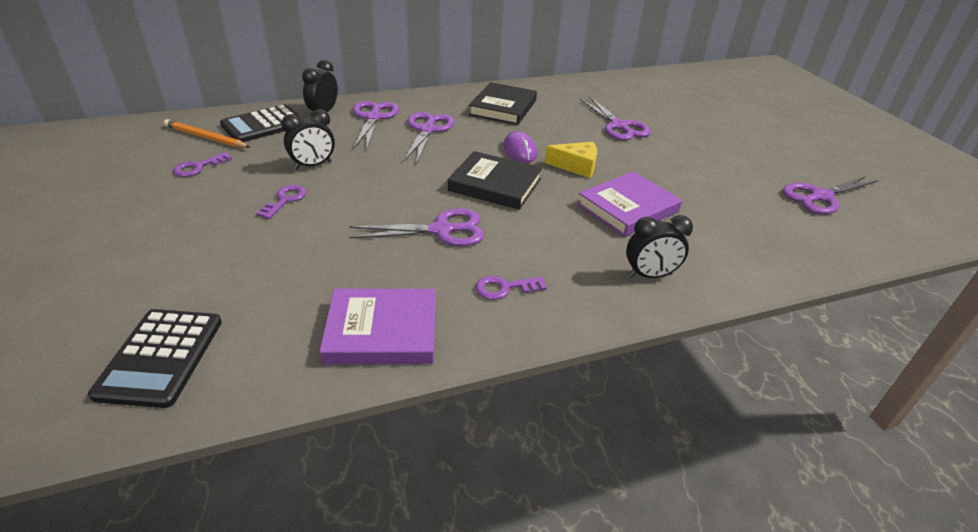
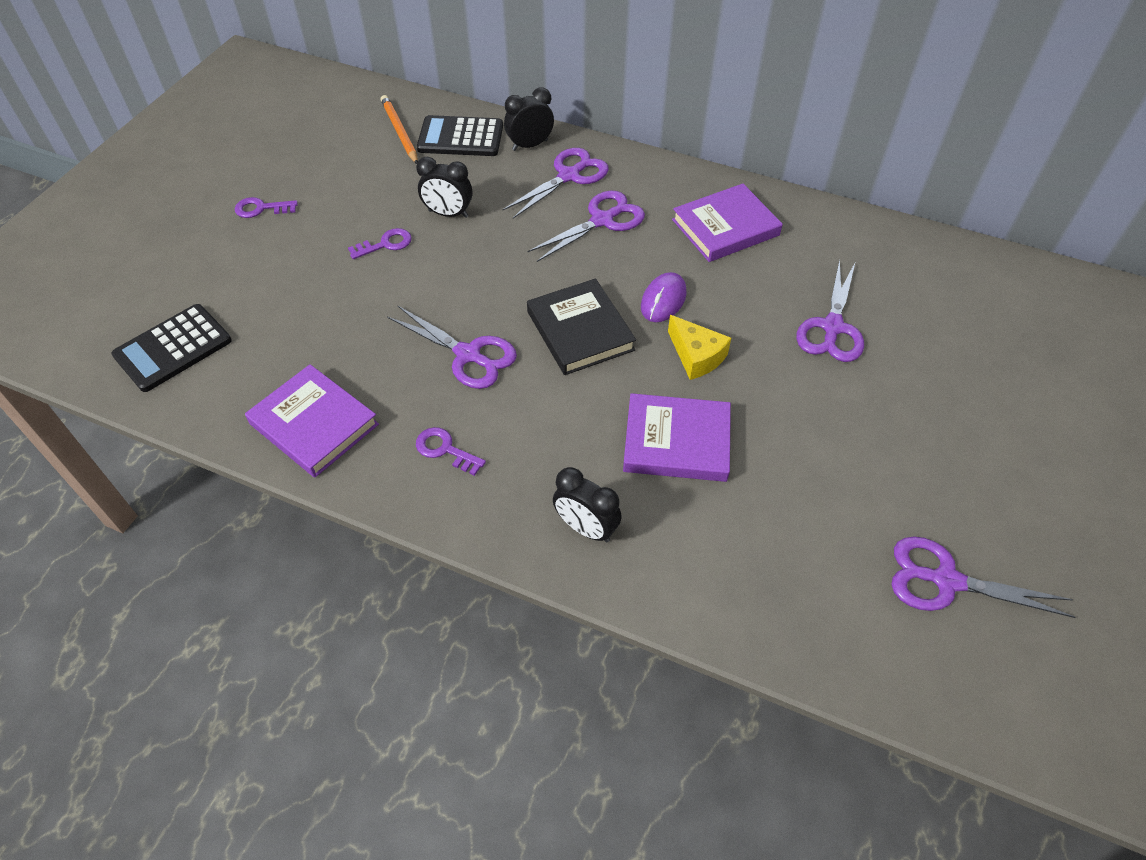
camera: 45 degrees right, 15 degrees up
purple key [173,152,232,177] -> purple key moved to [235,197,298,218]
black book [469,82,537,125] -> purple book [672,184,783,262]

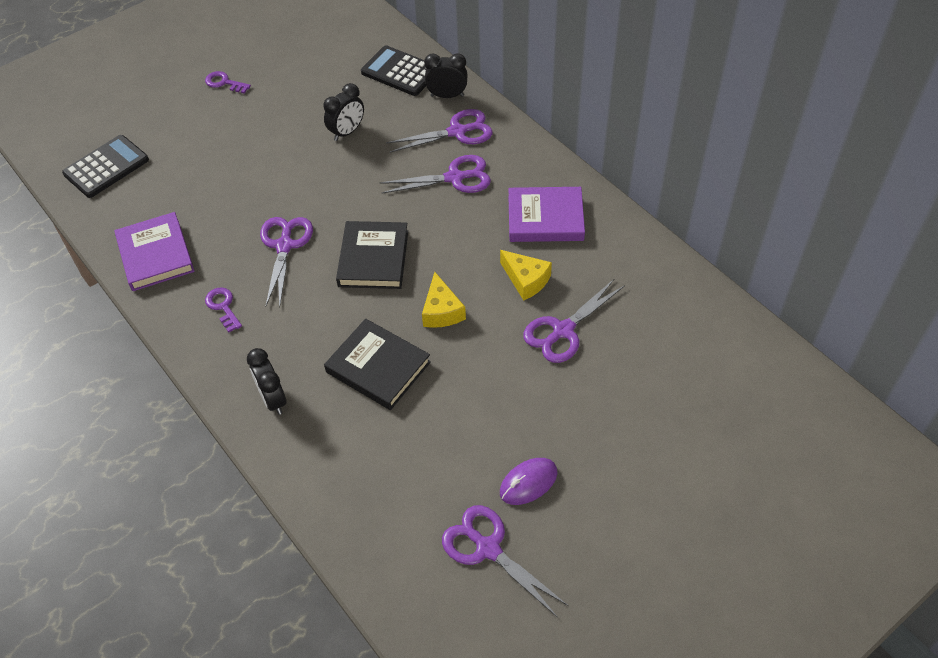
camera: 30 degrees right, 0 degrees up
black calculator [111,304,232,392] -> black calculator turned 150 degrees clockwise [62,135,149,198]
purple key [348,228,412,259] -> none
orange pencil [381,95,418,164] -> none
purple scissors [387,305,517,389] -> purple scissors turned 150 degrees counterclockwise [260,217,313,308]
black clock [416,157,472,218] -> black clock turned 90 degrees counterclockwise [323,83,364,141]
purple book [623,393,731,482] -> black book [324,319,431,410]
purple mouse [641,272,687,322] -> purple mouse moved to [500,458,557,505]
none -> yellow cheese [500,250,552,301]

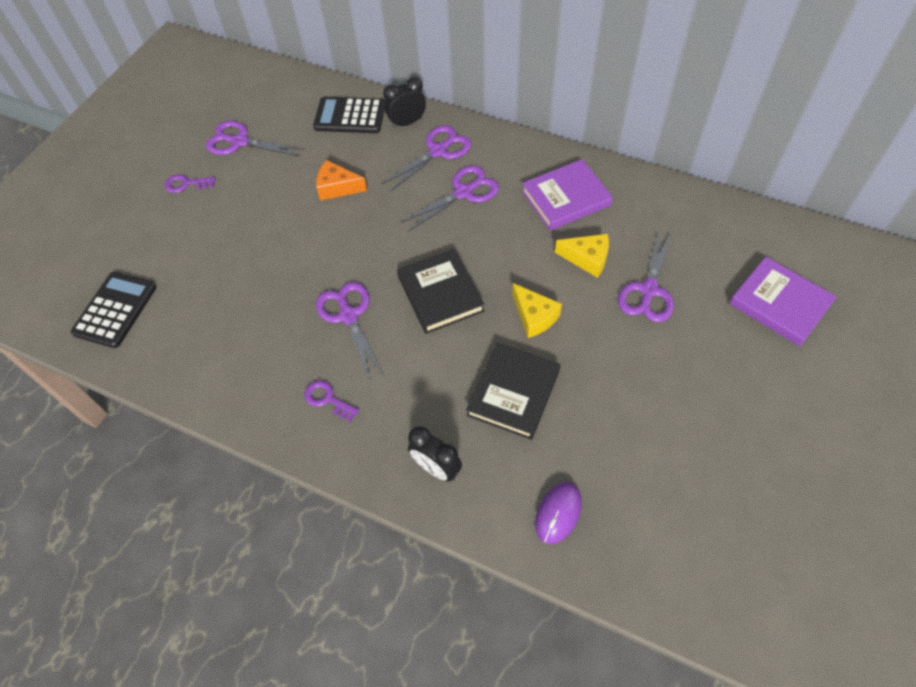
camera: 25 degrees left, 5 degrees up
purple book [115,212,195,291] -> purple book moved to [729,257,837,346]
black clock [323,83,364,141] -> orange cheese [316,160,367,201]
black book [324,319,431,410] -> black book turned 75 degrees counterclockwise [466,343,560,440]
purple scissors [442,505,569,618] -> purple scissors moved to [206,121,305,157]
purple mouse [500,458,557,505] -> purple mouse moved to [535,482,582,544]

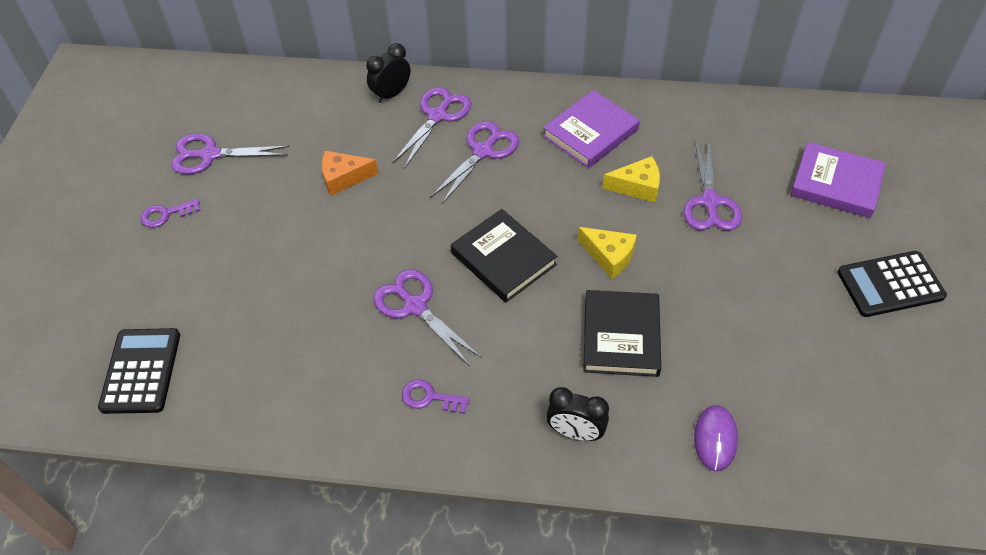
camera: 20 degrees left, 5 degrees down
black calculator [313,97,385,133] -> black calculator moved to [837,251,947,317]

